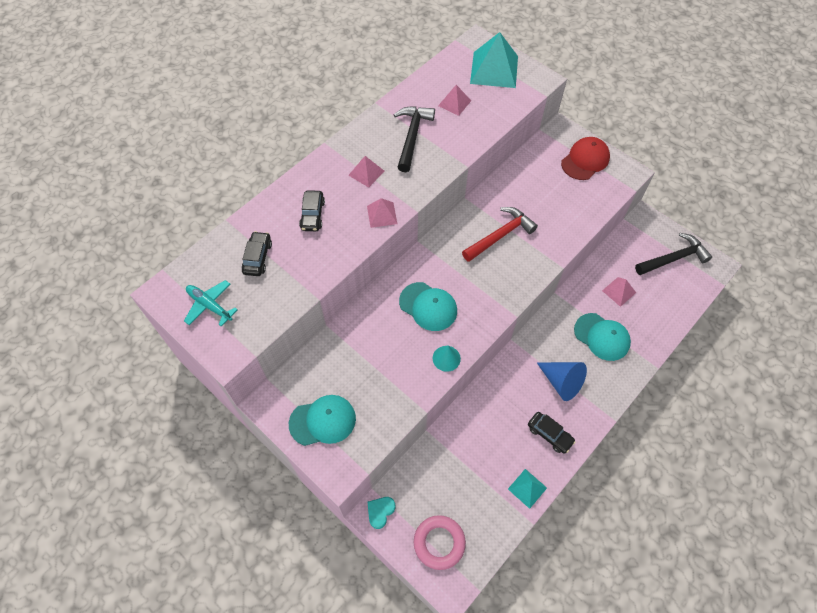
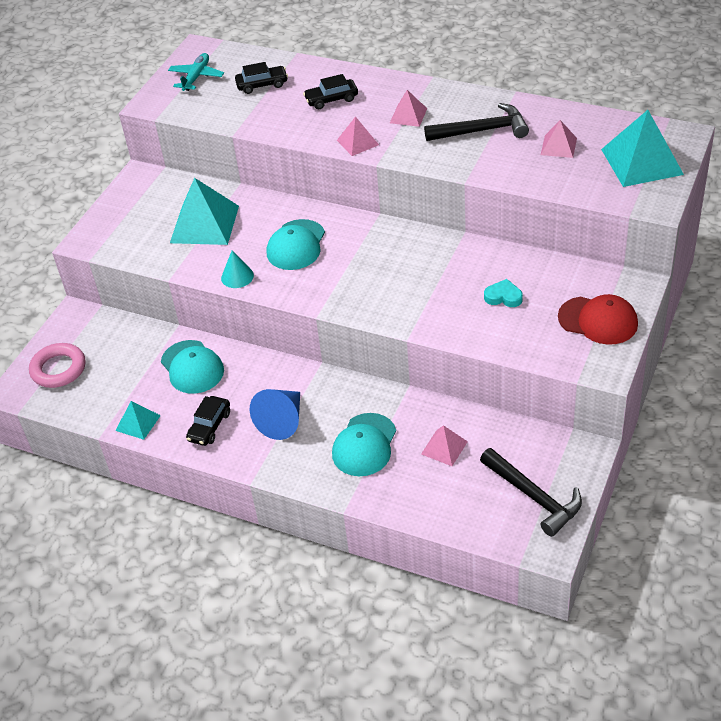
camera: 75 degrees right, 15 degrees down
turquoise cap [289,395,356,446] -> turquoise cap moved to [161,340,224,394]
turquoise heart [368,497,395,529] -> turquoise heart moved to [484,279,523,307]
red hammer [462,207,538,262] -> none
none -> turquoise pyramid [170,178,239,245]

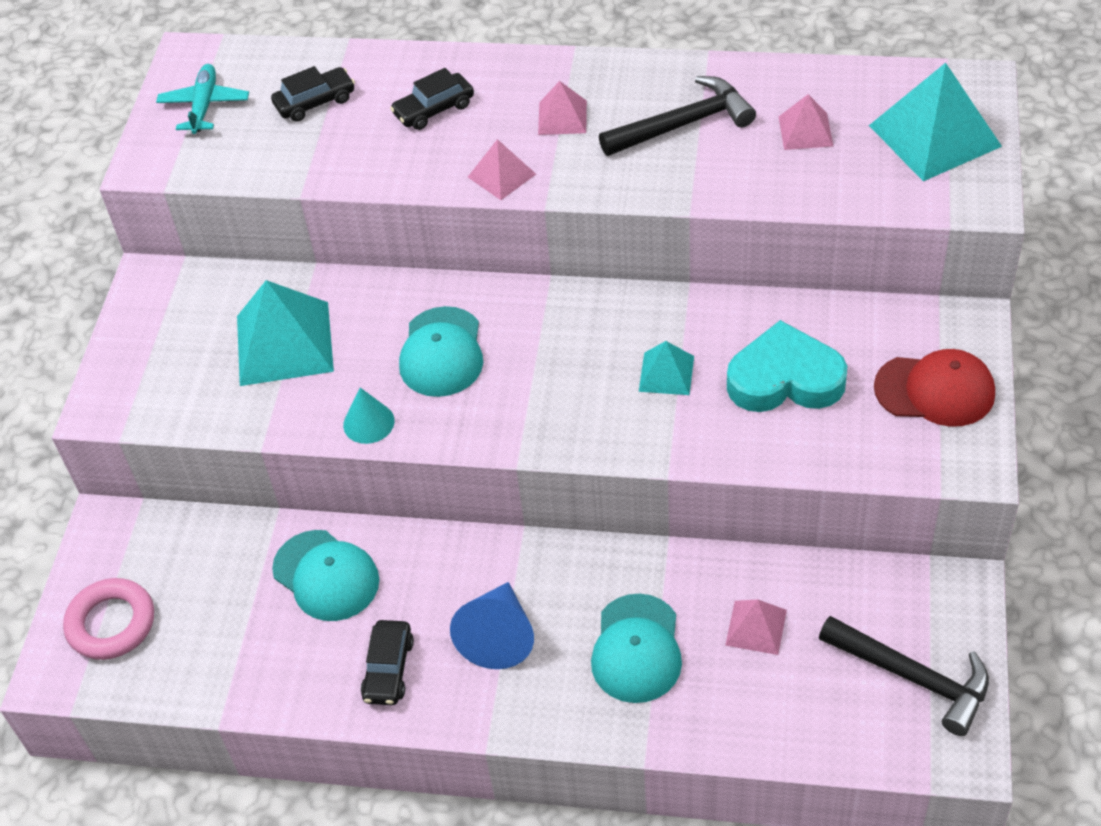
camera: 15 degrees left, 5 degrees up
turquoise pyramid [115,401,161,440] -> turquoise pyramid moved to [639,341,694,395]
turquoise heart [484,279,523,307] -> turquoise heart [727,320,847,412], size x2.03

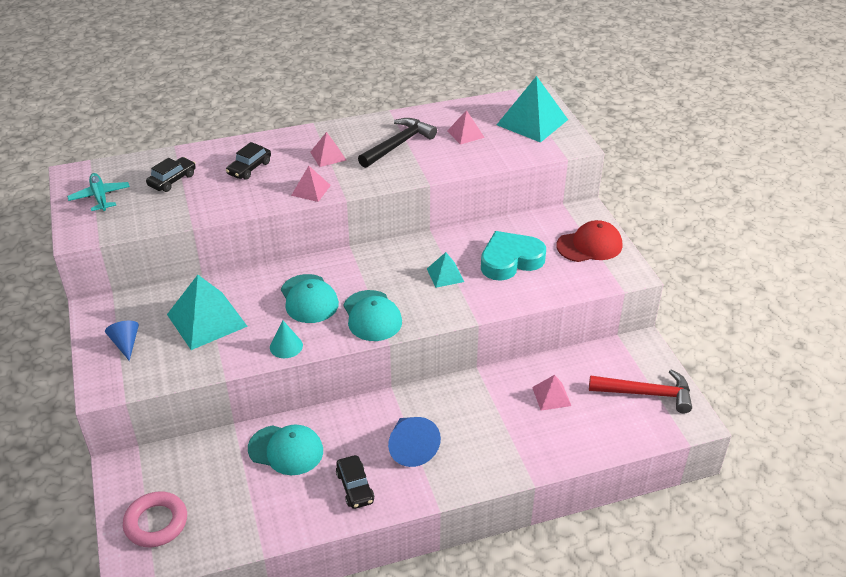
camera: 30 degrees left, 10 degrees down
turquoise cap [591,594,682,703] -> turquoise cap moved to [344,290,402,341]
black hammer [819,616,989,736] -> red hammer [589,369,692,413]
none -> blue cone [105,321,139,361]

